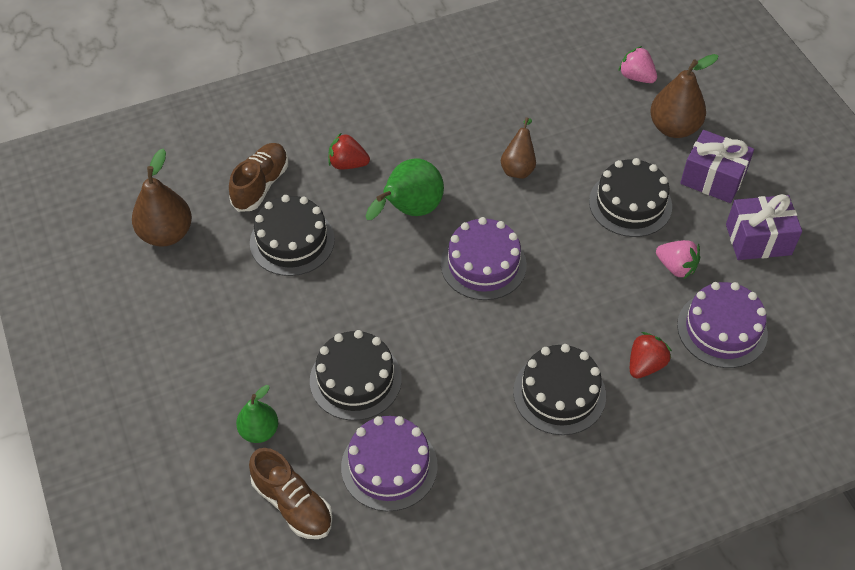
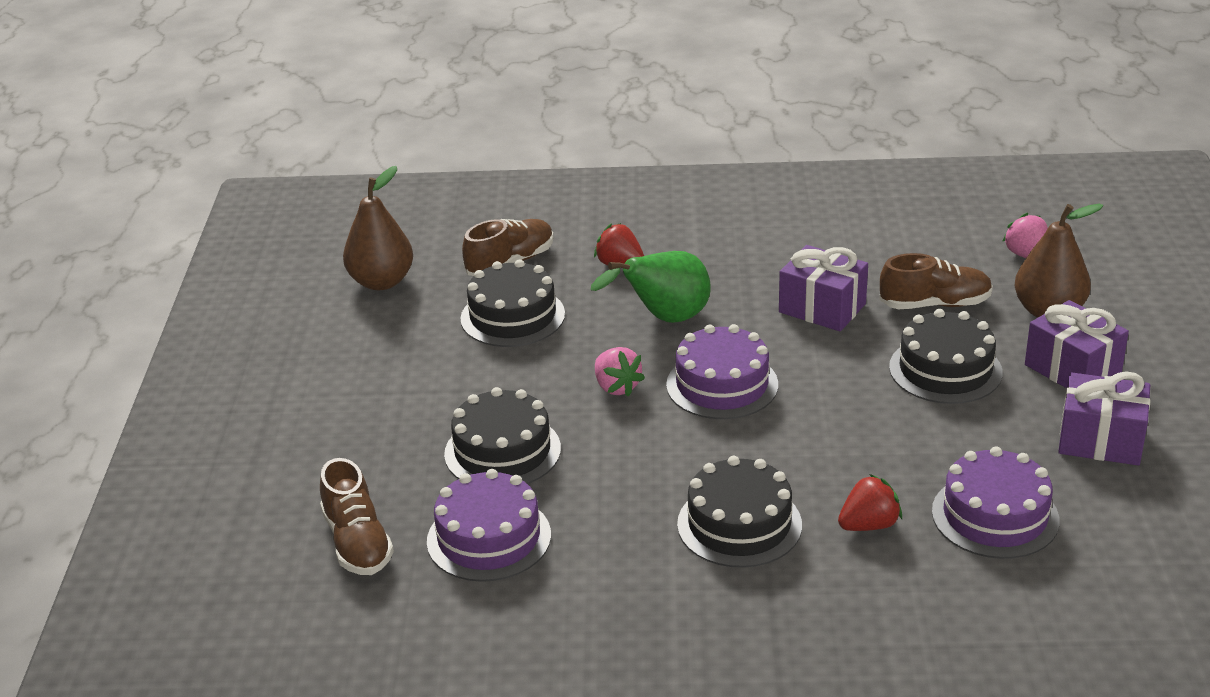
camera: 25 degrees right, 20 degrees down
green pear [236,385,278,443] -> none
brown pear [501,117,536,179] -> purple gift [779,245,868,331]
pink strawberry [656,240,700,279] -> pink strawberry moved to [595,347,645,397]
none -> brown shoe [879,253,993,309]

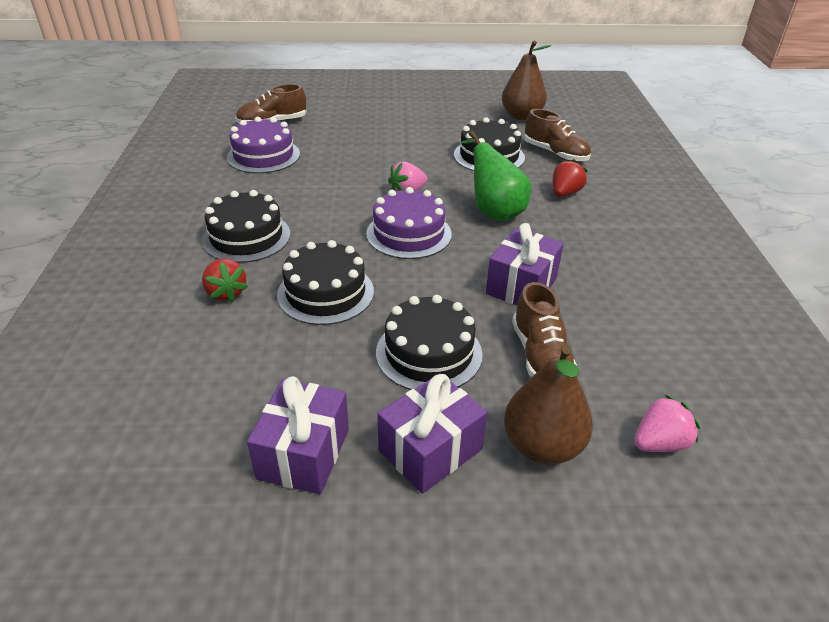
camera: 85 degrees right, 5 degrees up
black cake [444,387,561,484] -> black cake moved to [277,240,374,325]
purple cake [932,446,1060,559] -> none

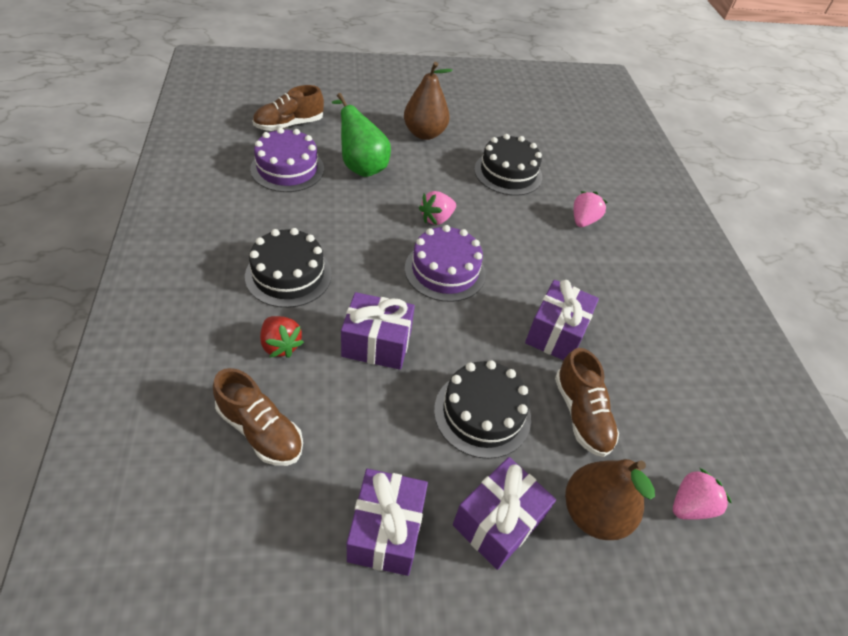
camera: 10 degrees left, 10 degrees up
black cake [277,240,374,325] -> purple gift [341,292,415,370]
green pear [460,130,531,221] -> green pear moved to [332,93,391,177]
brown pear [502,41,551,120] -> brown pear moved to [404,62,453,140]
brown shoe [524,109,591,162] -> brown shoe moved to [213,368,303,466]
red strawberry [553,159,588,197] -> pink strawberry [574,191,608,227]

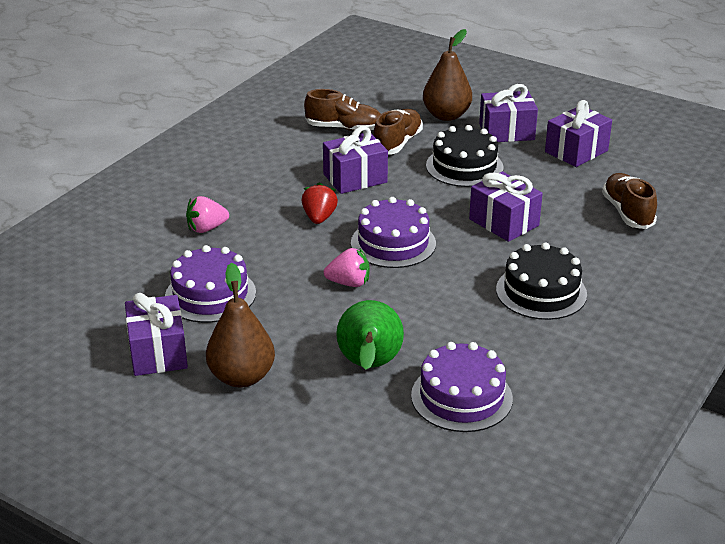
camera: 135 degrees left, 15 degrees down
brown shoe [253,85,324,131] -> brown shoe moved to [304,89,381,132]
red strawberry [260,316,304,358] -> red strawberry moved to [302,182,338,224]
black cake [474,134,542,196] -> purple cake [165,245,256,323]
pink strawberry [673,468,732,520] -> none
none -> purple gift [125,293,188,376]

